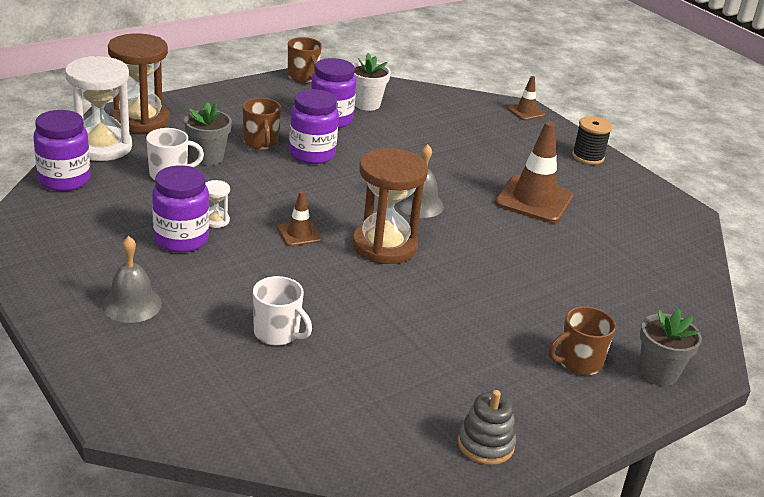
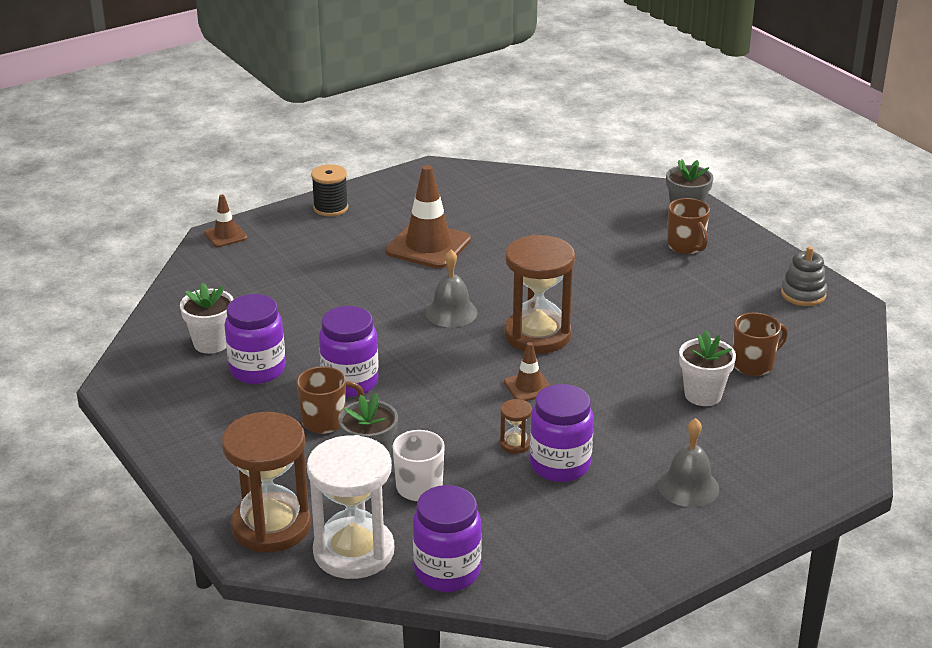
camera: 85 degrees left, 0 degrees up
white hourglass [205,180,230,228] -> brown hourglass [500,399,532,454]
white mug [253,276,312,346] -> white flower pot [679,330,736,406]
brown mug [288,37,322,83] -> brown mug moved to [733,312,788,376]

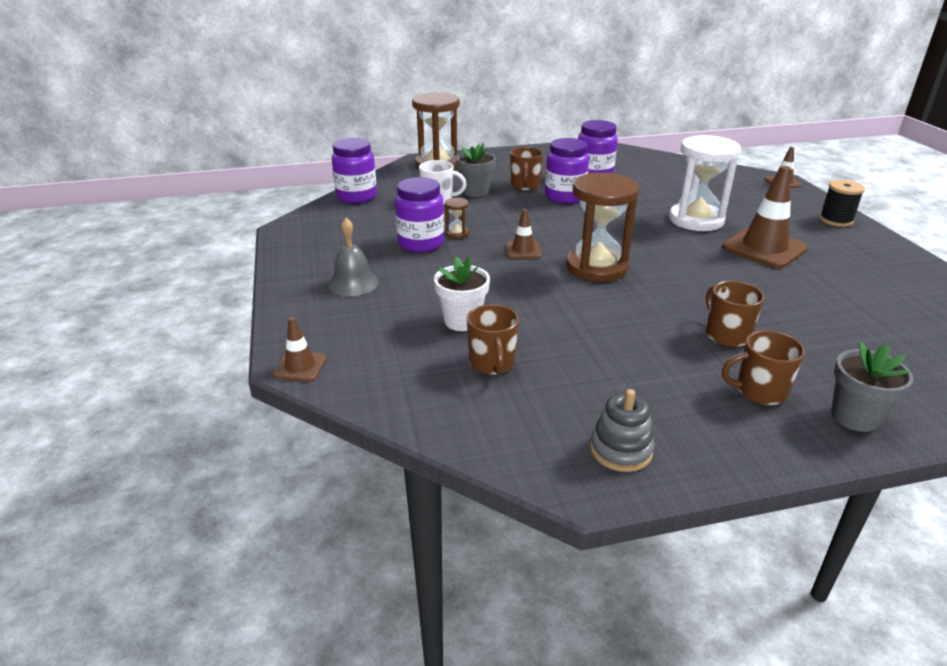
camera: 110 degrees right, 0 degrees up
white flower pot [180,283,234,354] -> none
white hourglass [307,435,394,579] -> white hourglass moved to [669,135,741,231]
grey bell [426,249,478,327] -> none
none -> brown traffic cone [272,317,327,382]
none -> brown mug [706,281,765,347]

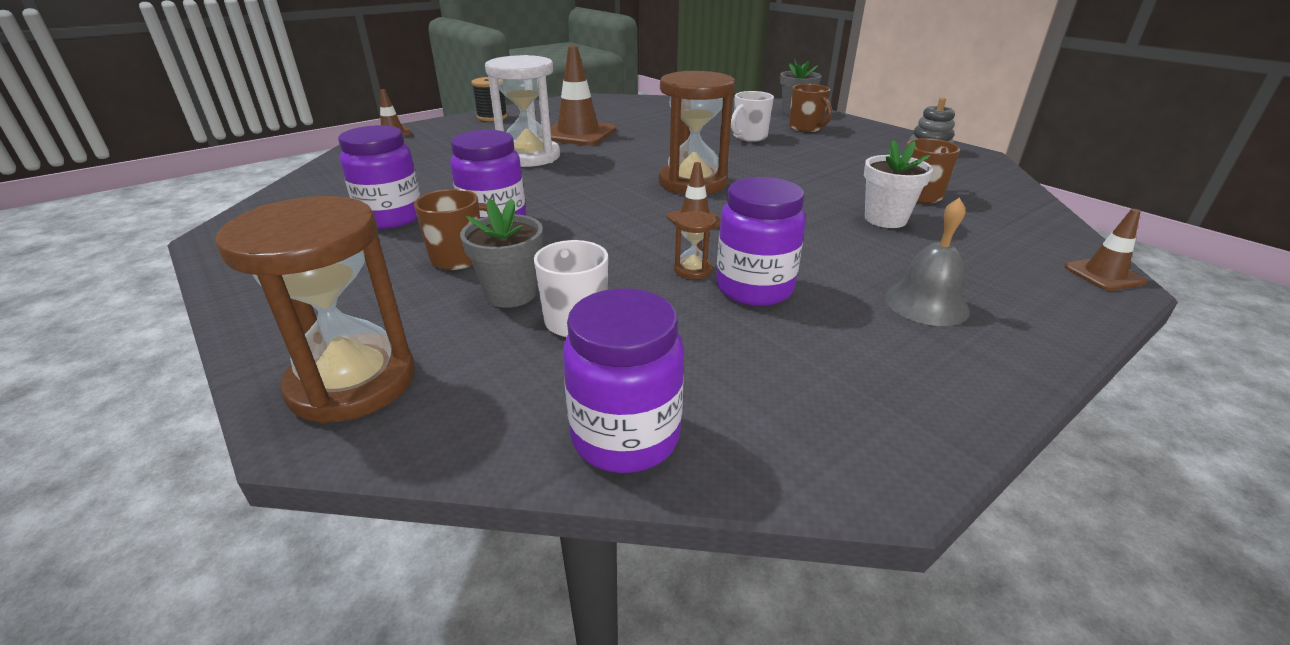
camera: 115 degrees left, 0 degrees up
brown mug [706,281,765,347] -> white mug [731,91,774,142]

